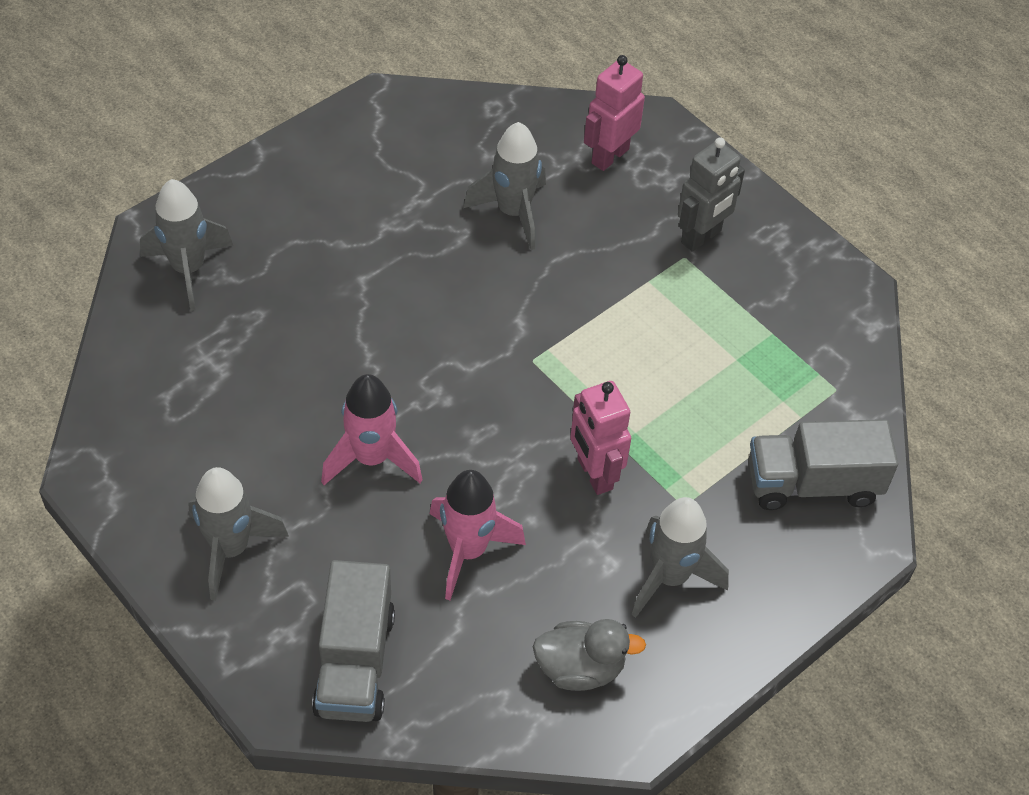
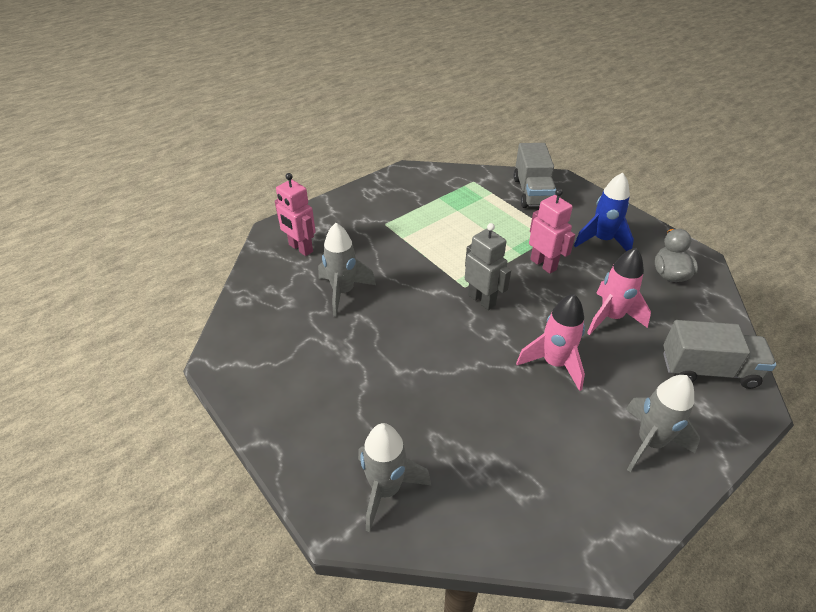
camera: 85 degrees left, 10 degrees down
pink robot [570,381,631,495] -> pink robot turned 105 degrees counterclockwise [529,189,575,274]
grey rocket [631,497,729,618] -> blue rocket [574,172,634,251]
grey robot [678,137,745,252] -> grey robot moved to [465,223,511,310]

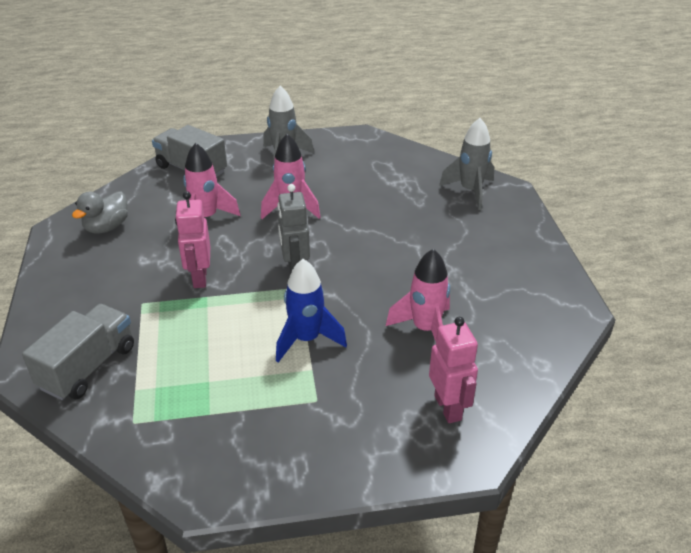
camera: 150 degrees left, 5 degrees down
grey rocket [318,223,376,317] -> pink rocket [386,249,450,341]
blue rocket [574,172,634,251] -> blue rocket moved to [276,259,347,362]

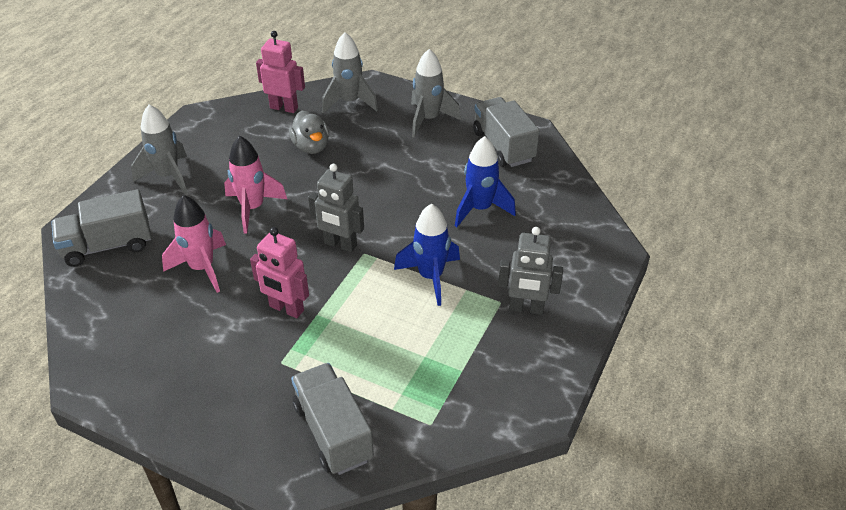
camera: 55 degrees left, 5 degrees up
grey duck [72,191,128,234] -> grey duck moved to [289,111,329,154]
pink rocket [386,249,450,341] -> blue rocket [455,136,516,227]
pink robot [429,317,478,423] -> pink robot moved to [256,31,305,113]
none -> grey rocket [411,49,461,138]
none -> grey truck [473,97,540,167]
none -> grey robot [498,227,563,315]

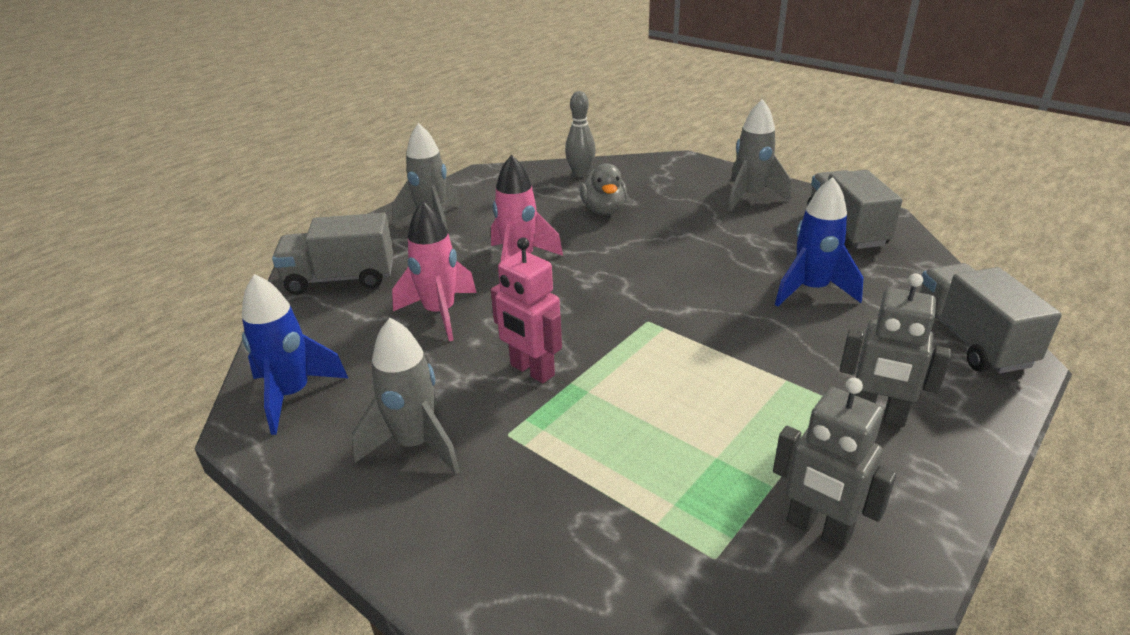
camera: 15 degrees right, 10 degrees down
pink robot [256,31,305,113] -> grey bowling pin [565,91,596,178]
grey truck [291,363,374,475] -> grey truck moved to [920,263,1062,374]
grey robot [308,164,364,253] -> grey robot moved to [773,378,896,550]
grey rocket [322,32,378,113] -> grey rocket moved to [352,318,460,474]
blue rocket [394,204,460,306] -> blue rocket moved to [242,274,348,435]

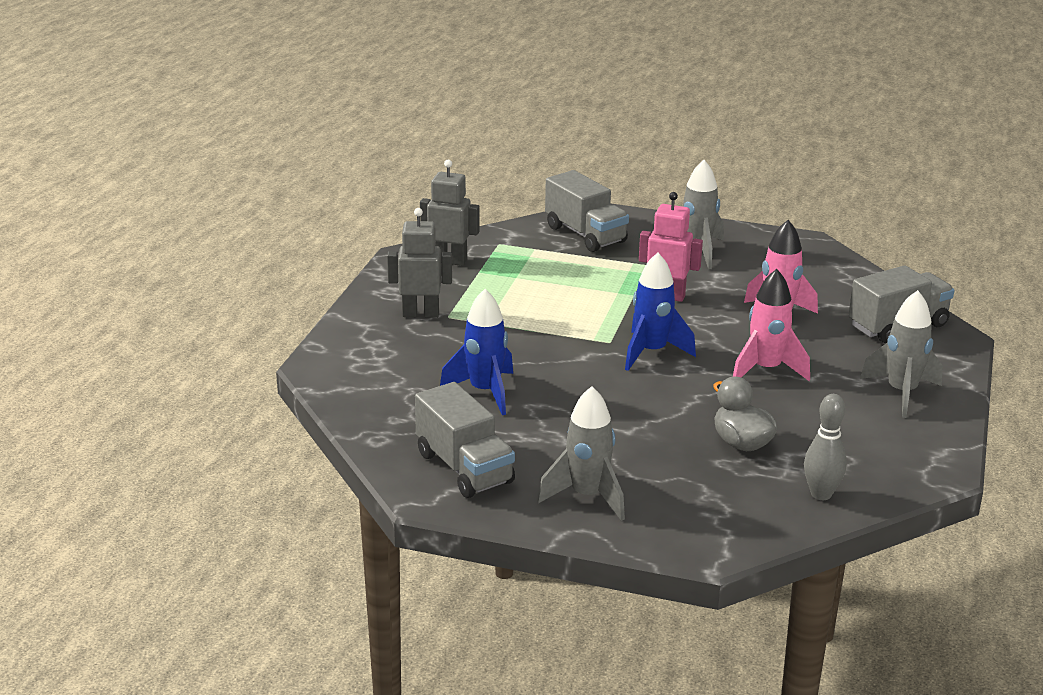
camera: 155 degrees right, 5 degrees down
blue rocket [242,274,348,435] -> blue rocket moved to [625,253,696,371]
grey truck [920,263,1062,374] -> grey truck moved to [545,170,629,252]

